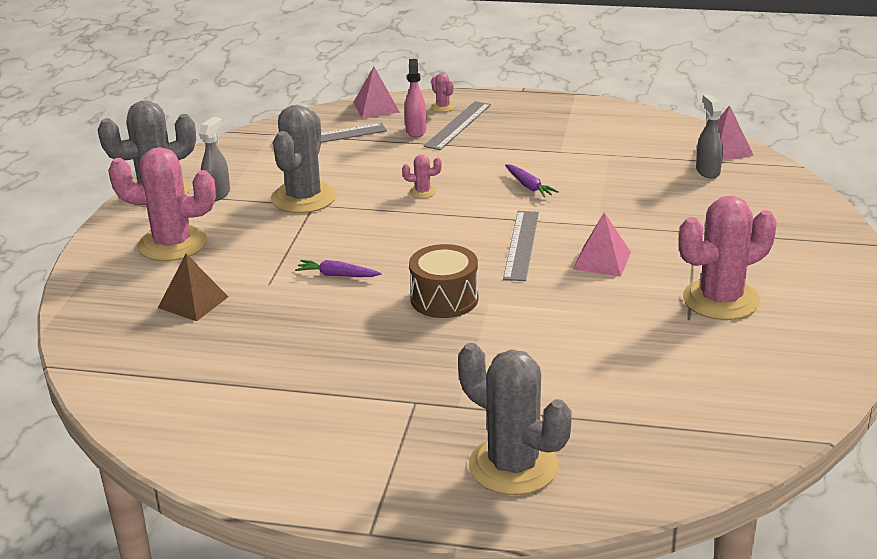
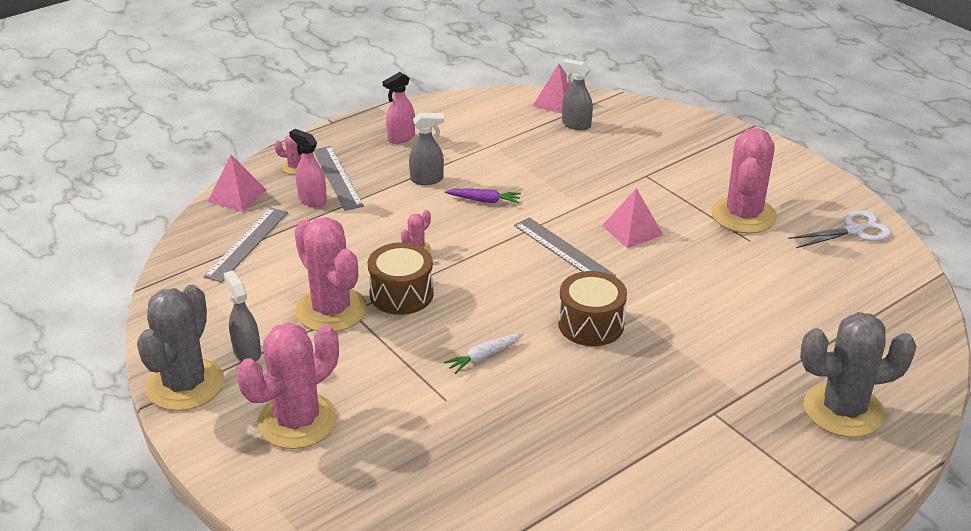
camera: 50 degrees left, 5 degrees up
brown pyramid [158,254,229,321] -> none
grey cactus [271,105,337,213] -> pink cactus [294,217,367,332]
purple carrot [295,260,382,277] -> white carrot [444,333,523,374]
none -> brown drum [367,242,434,315]
none -> pink spray bottle [383,72,415,144]
none -> grey spray bottle [409,113,444,185]
none -> white scissors [788,210,892,248]

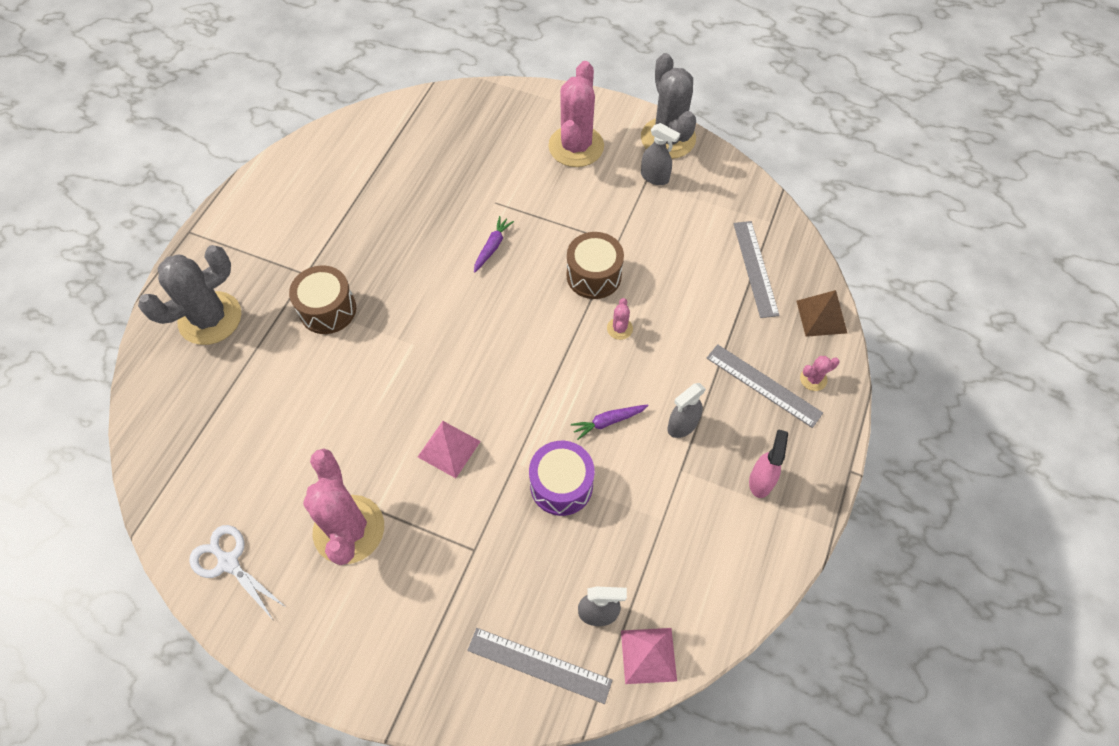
camera: 150 degrees right, 25 degrees up
pink pyramid [207,155,267,212] -> brown pyramid [796,290,847,337]
pink spray bottle [289,129,327,207] -> none
pink cactus [294,217,367,332] -> none
white carrot [444,333,523,374] -> purple carrot [474,216,514,273]
grey ruler [514,217,616,277] -> grey ruler moved to [467,628,613,704]
brown drum [558,271,627,346] -> brown drum moved to [289,266,356,334]
white scissors [788,210,892,248] -> white scissors turned 90 degrees clockwise [189,525,287,621]
none -> purple drum [529,441,595,516]

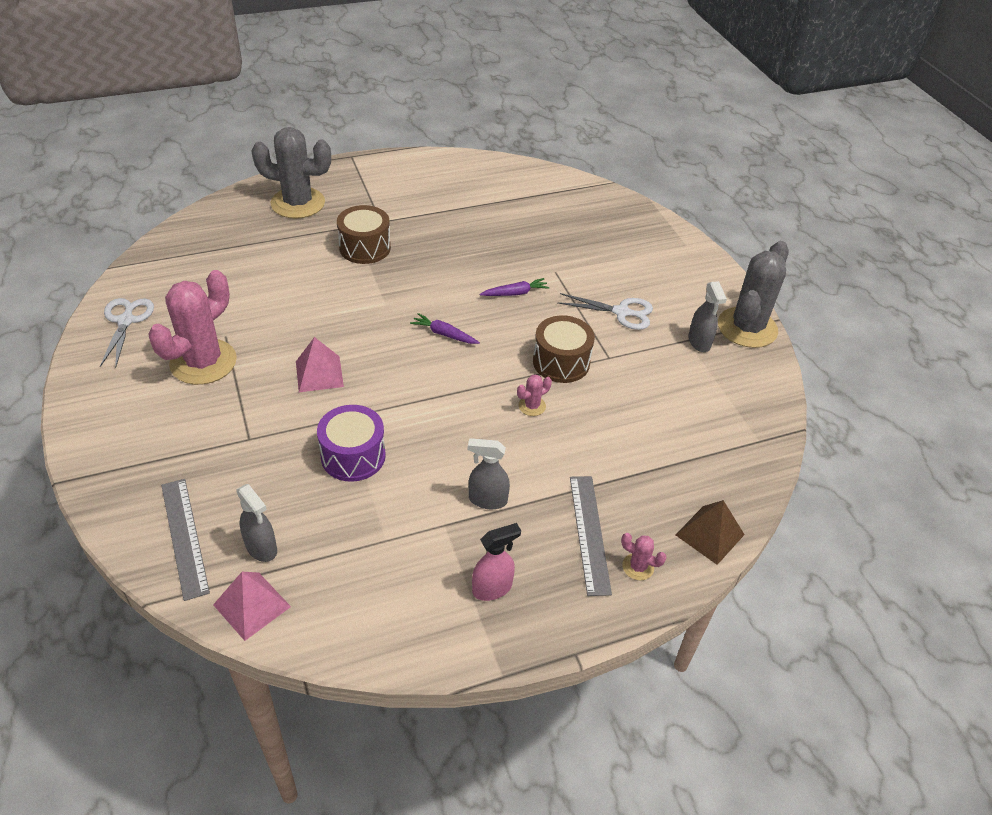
camera: 45 degrees right, 15 degrees down
pink cactus [548,61,604,167] -> none
purple carrot [571,404,649,440] -> purple carrot moved to [410,313,480,344]
grey ruler [733,221,780,318] -> none
none -> white scissors [557,293,653,330]

